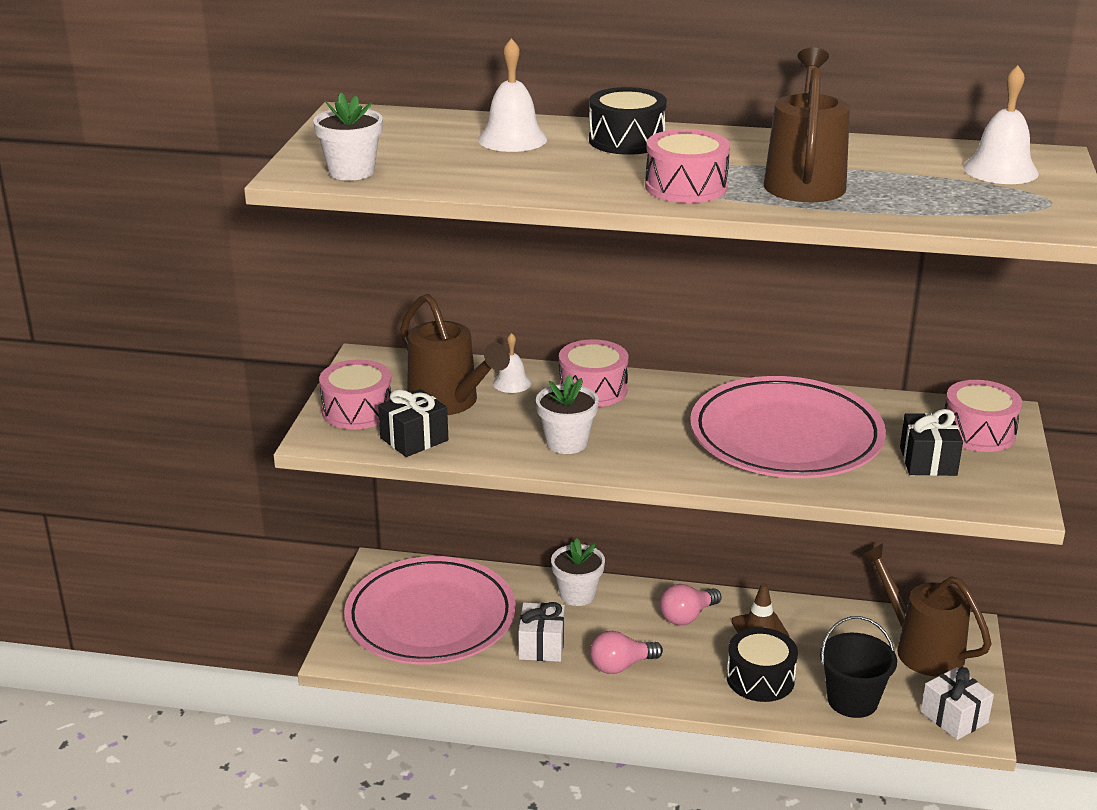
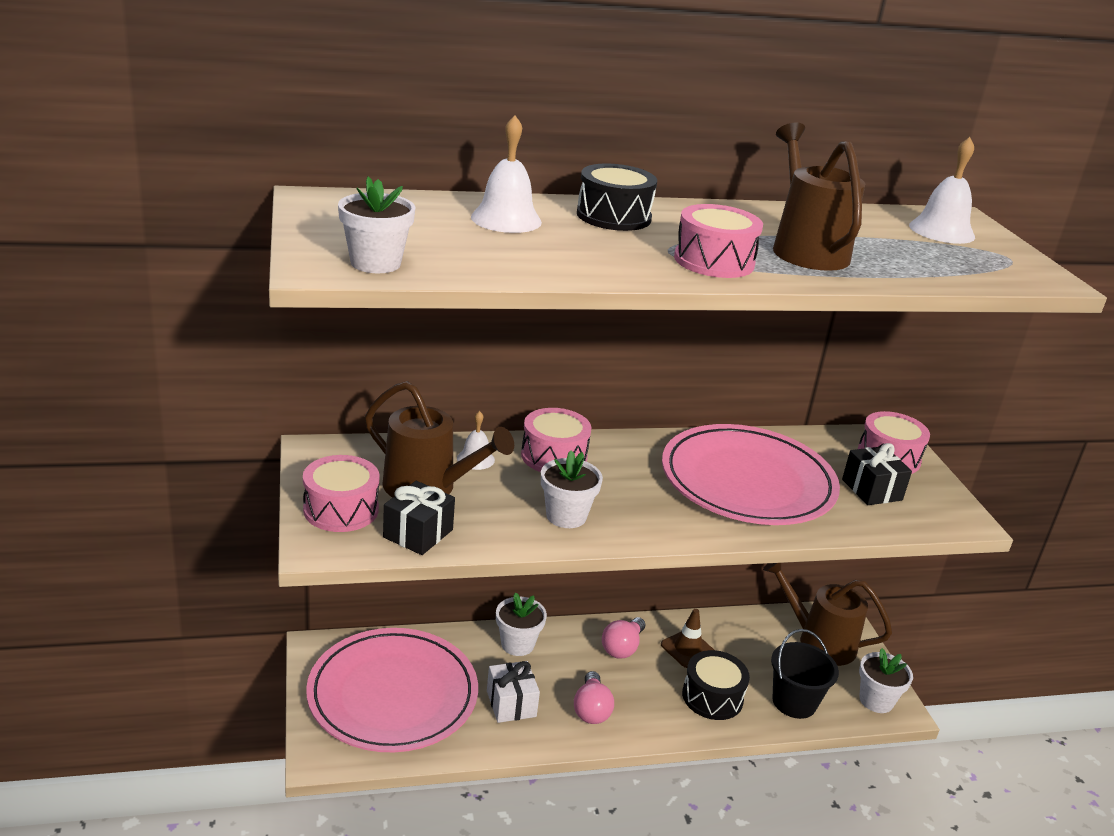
camera: 25 degrees left, 0 degrees up
pink light bulb [590,631,663,674] -> pink light bulb turned 45 degrees counterclockwise [574,671,614,724]
white gift [921,667,994,740] -> white flower pot [859,648,913,713]

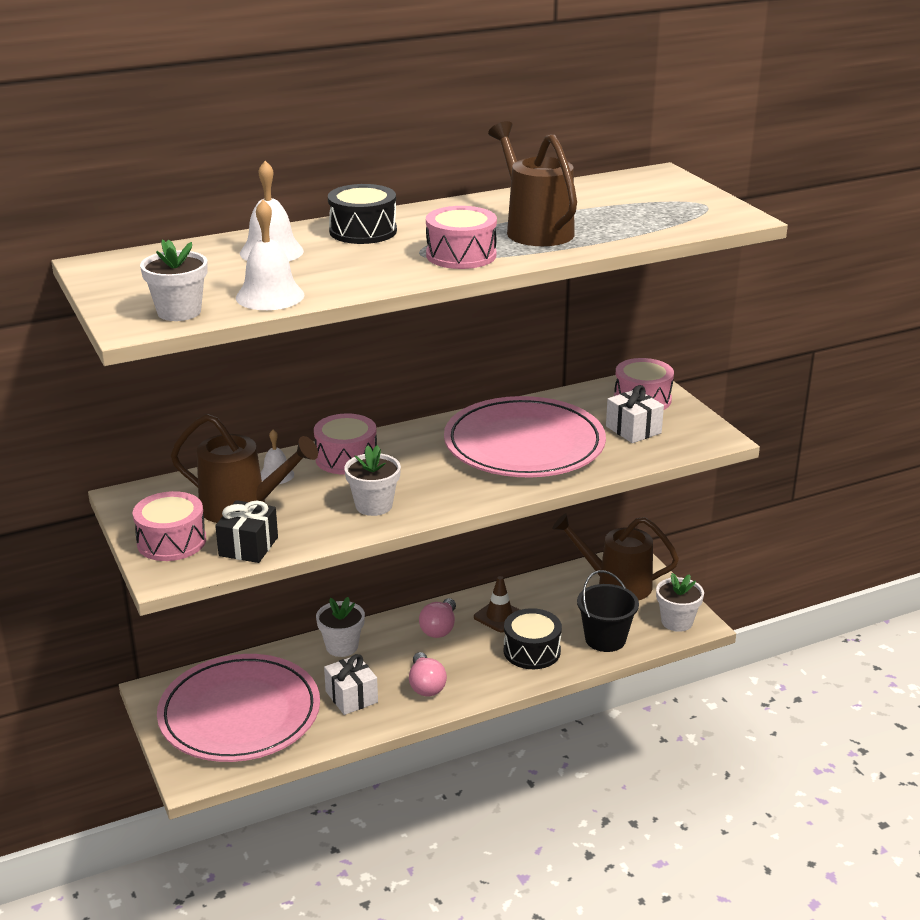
camera: 10 degrees left, 0 degrees up
black gift [842,443,912,505] -> white gift [606,385,664,443]
white bell [909,137,975,244] -> white bell moved to [236,200,304,310]

